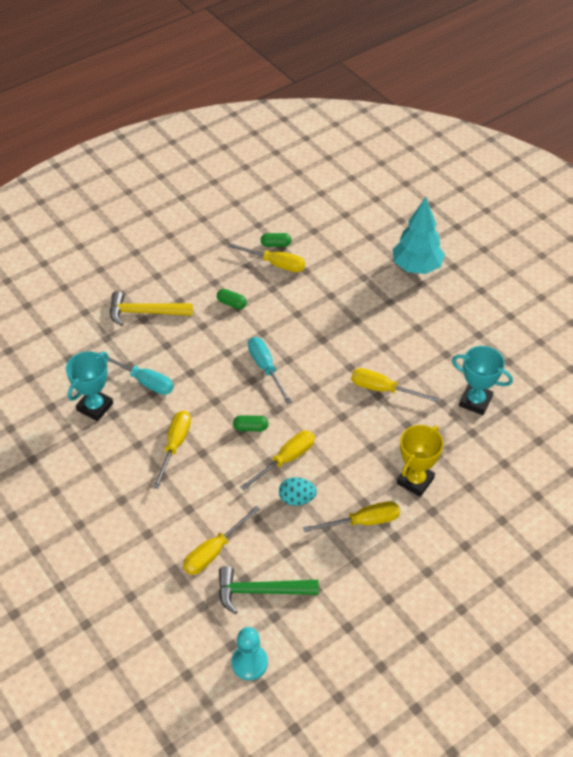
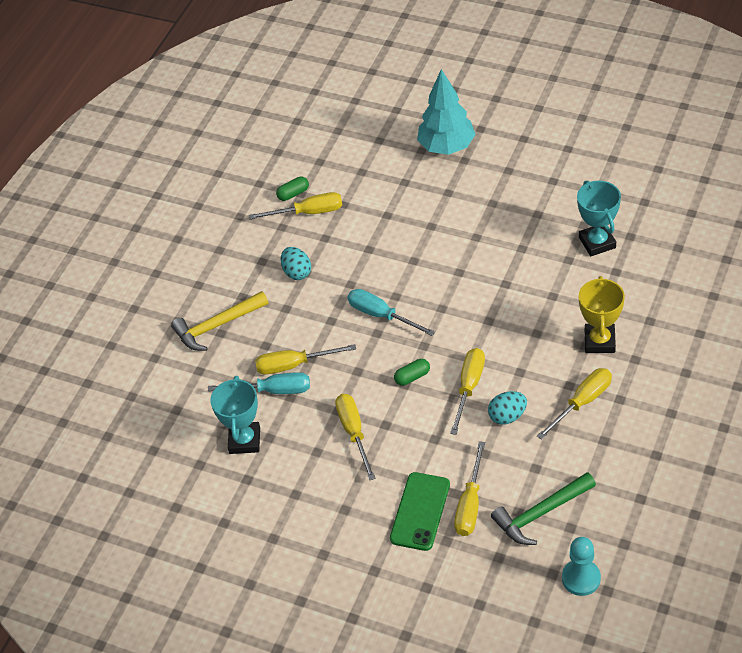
camera: 25 degrees left, 0 degrees up
green capsule [217,289,247,309] -> turquoise egg [281,247,311,280]
yellow screwdriver [351,368,440,402] -> yellow screwdriver moved to [255,344,356,374]
turquoise trophy [452,346,513,415] -> turquoise trophy turned 75 degrees clockwise [577,180,621,256]
none -> green phone [390,472,450,551]

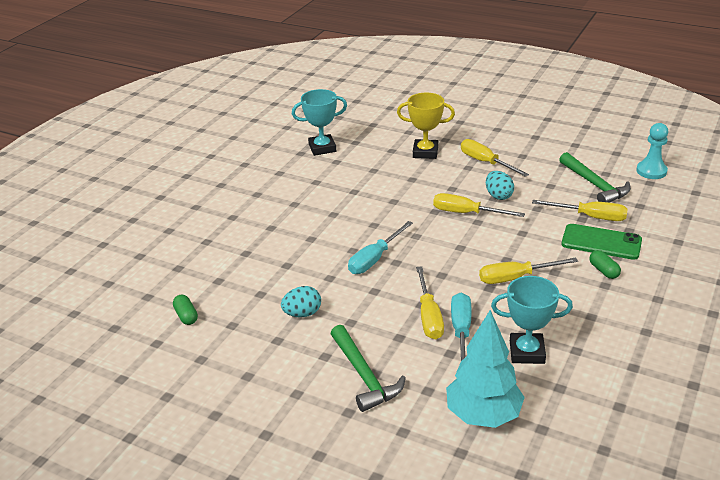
camera: 90 degrees left, 15 degrees down
yellow hammer [171,291,268,351] -> green hammer [331,325,406,412]
yellow screwdriver [249,192,342,219] -> none
green capsule [394,359,430,386] -> green capsule moved to [589,250,621,279]
turquoise tree [417,69,476,155] -> turquoise tree moved to [446,310,525,428]

